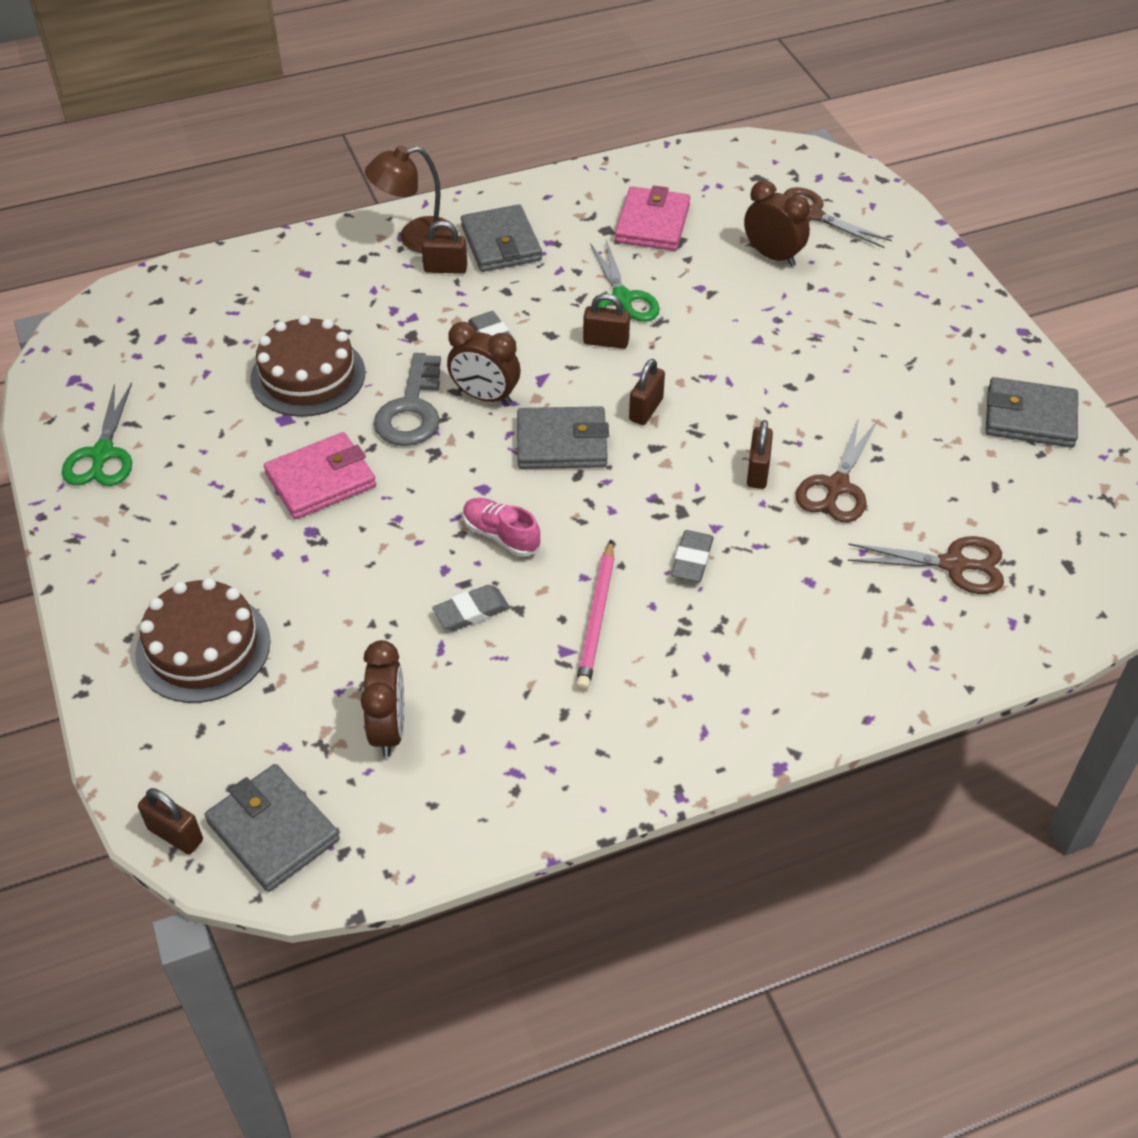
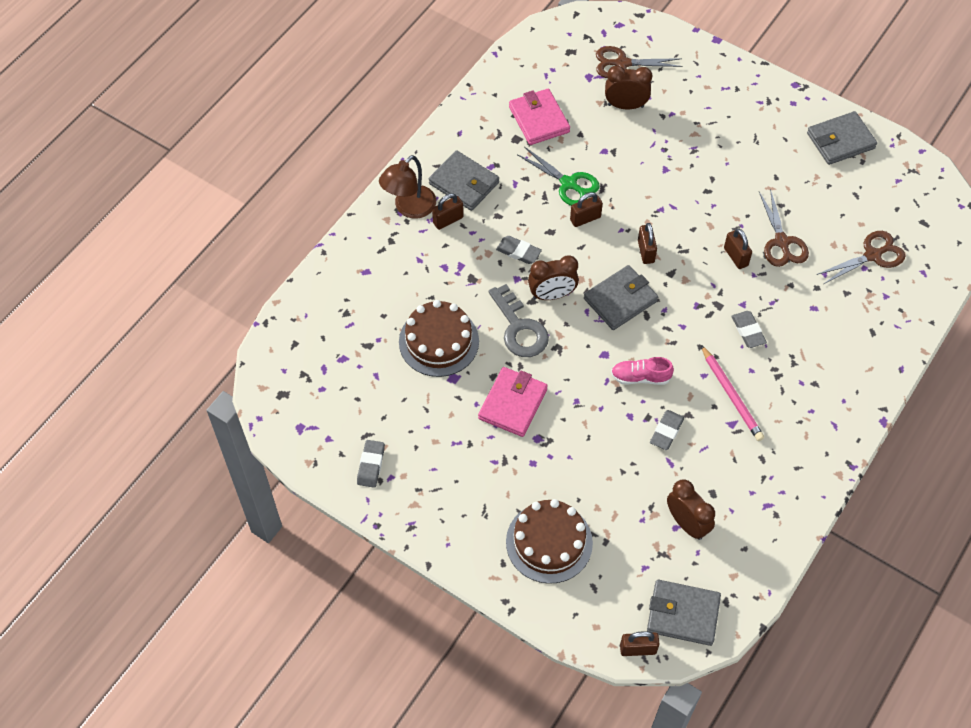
camera: 35 degrees left, 10 degrees up
green scissors [62,382,132,486] -> grey eraser [357,440,385,488]

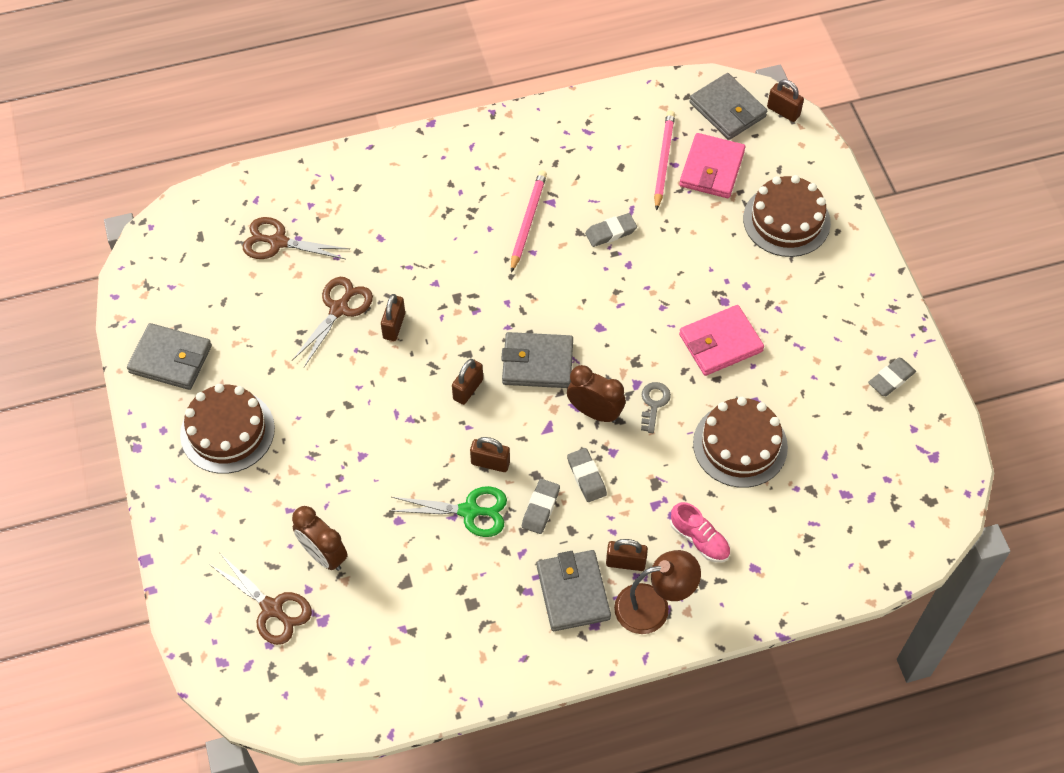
camera: 140 degrees left, 0 degrees up
grey key [488,284,549,357] -> grey key [641,382,671,433], size x0.56
pink wallet [509,89,570,145] -> pink wallet moved to [680,133,745,198]
green scissors [517,147,600,206] -> green scissors turned 105 degrees clockwise [391,486,507,537]
pink shoe [611,357,674,385] -> pink shoe moved to [670,502,730,562]
brown clock [667,479,715,540] -> pink pencil [654,111,675,211]
grey eraser [732,311,767,348] -> grey eraser moved to [522,479,560,534]
none -> brown cake [180,384,275,474]

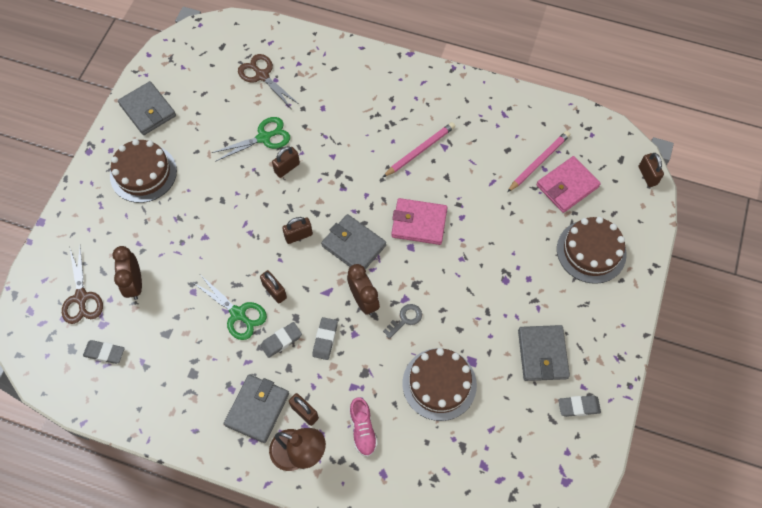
camera: 35 degrees right, 5 degrees up
brown scissors [292,277,373,367] -> green scissors [212,117,290,162]
grey eraser [585,213,637,247] -> grey eraser moved to [83,340,125,364]
pink wallet [679,305,764,376] -> pink wallet moved to [391,198,447,245]
grey wallet [689,73,767,140] -> grey wallet moved to [518,325,570,381]

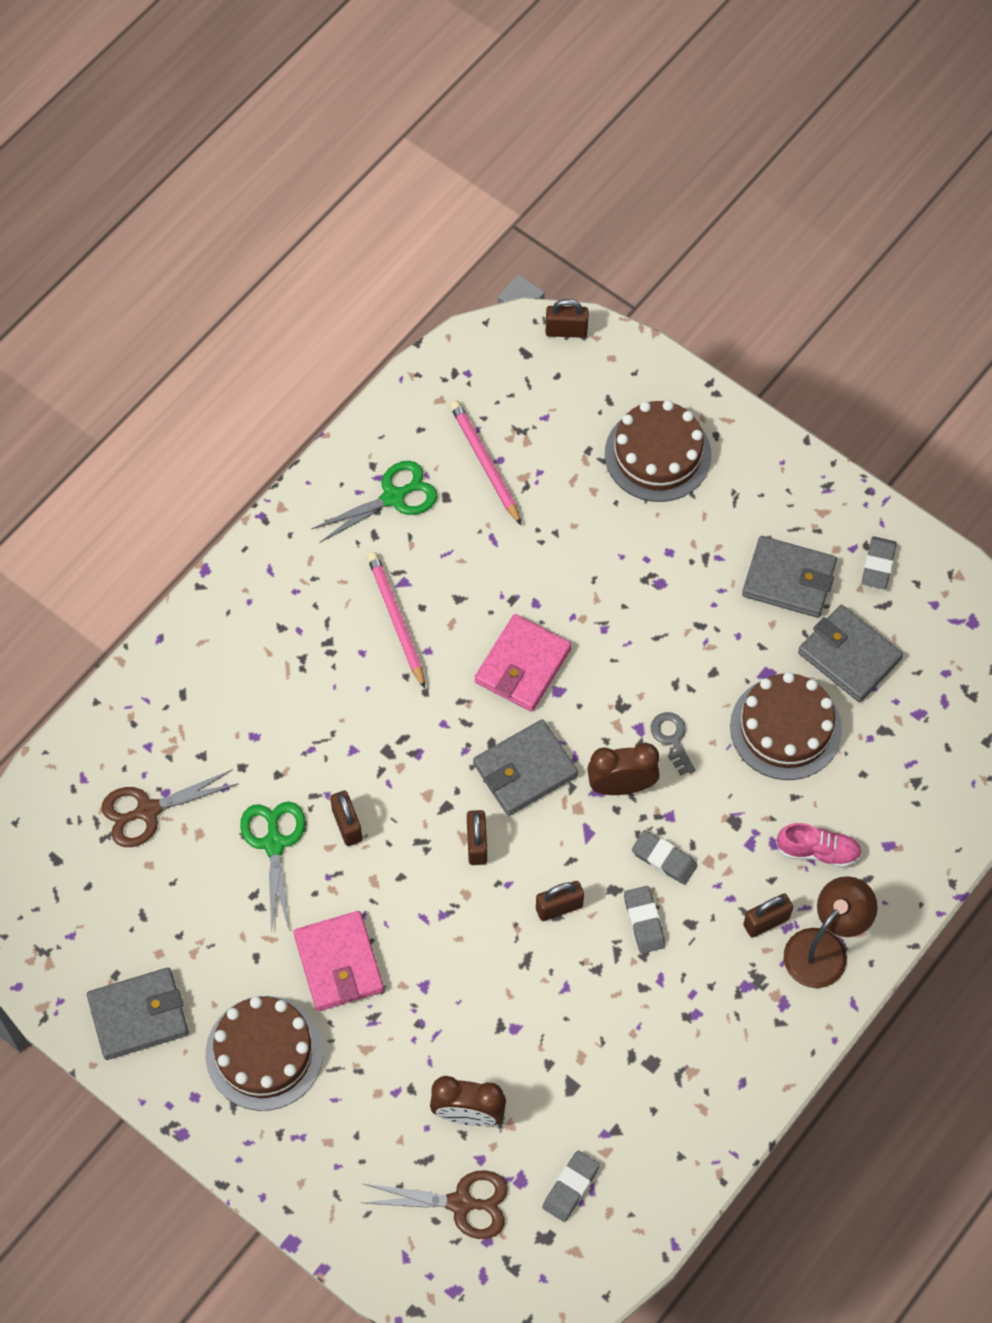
camera: 70 degrees left, 0 degrees up
green scissors [192,276,267,340] -> green scissors moved to [311,461,438,543]
grey wallet [224,374,289,443] -> grey wallet moved to [798,605,903,702]
pink wallet [537,156,601,213] -> pink wallet moved to [293,911,384,1011]

